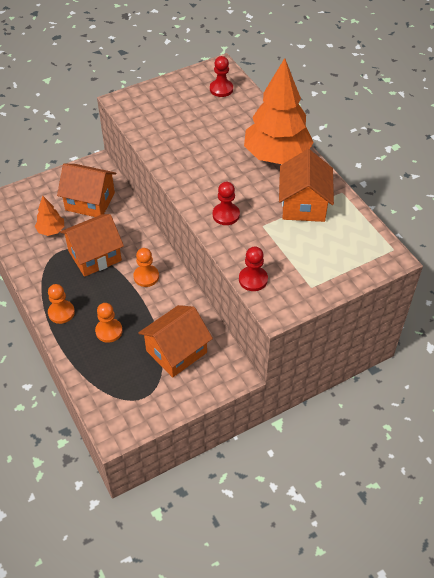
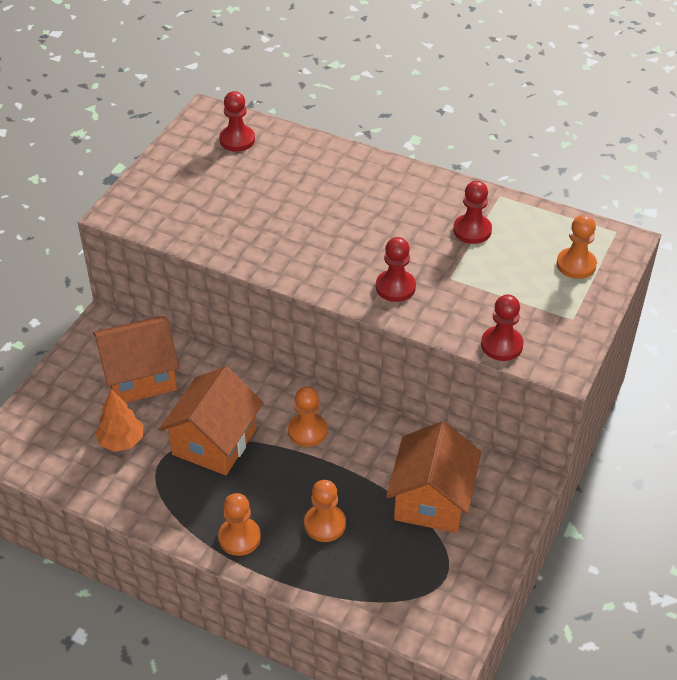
camera: 35 degrees left, 5 degrees down
orange tree [244,58,314,164] -> none
orange house [279,149,334,222] -> red pawn [453,181,492,244]
none -> orange pawn [556,215,597,279]

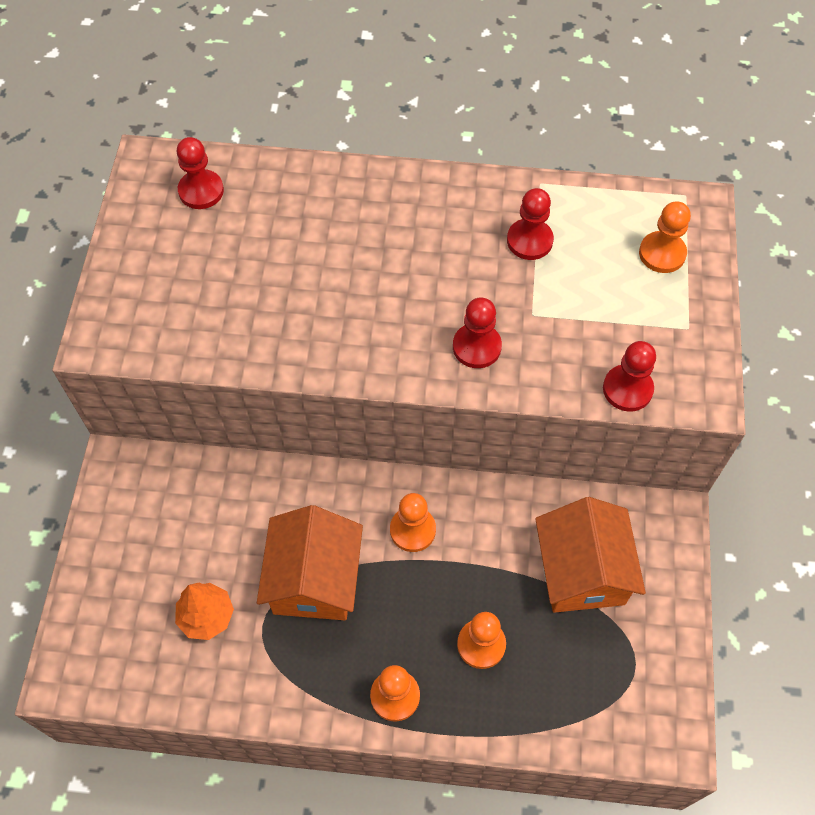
camera: 20 degrees left, 15 degrees up
orange house [93,316,179,403] -> none

